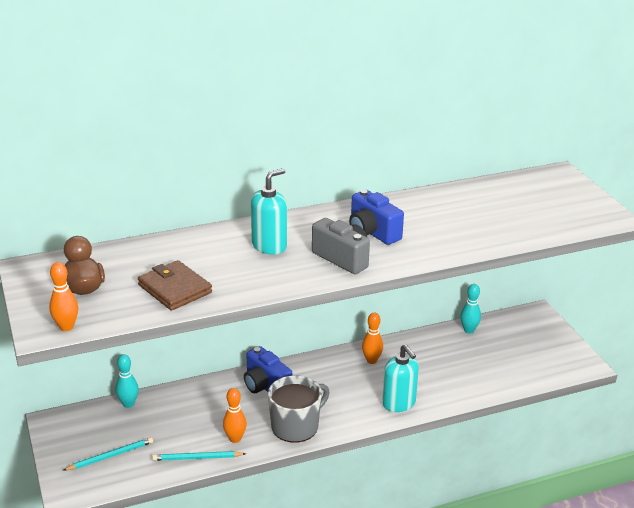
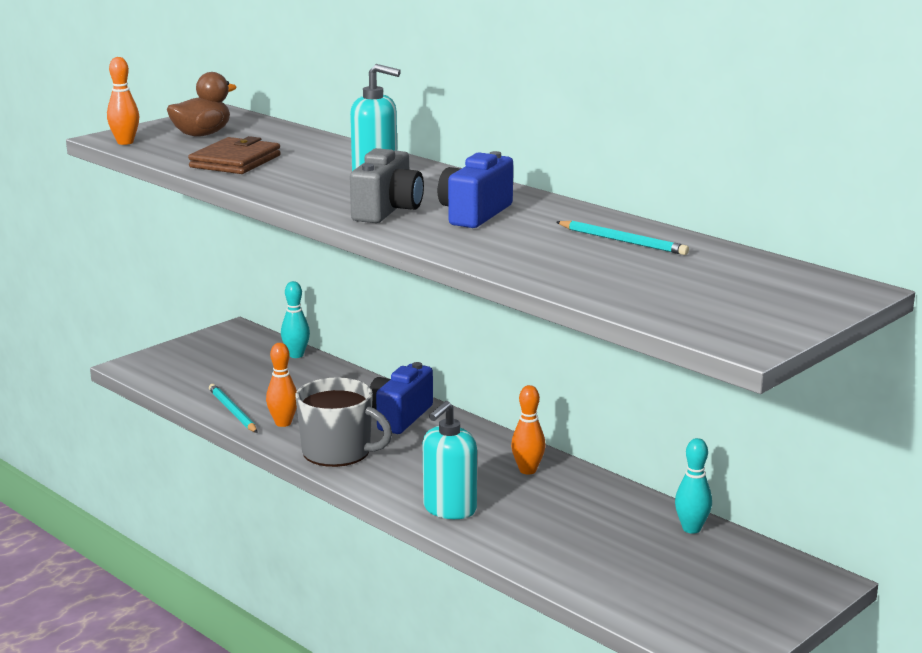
camera: 65 degrees right, 10 degrees down
turquoise pencil [63,437,153,471] -> turquoise pencil moved to [556,221,689,255]

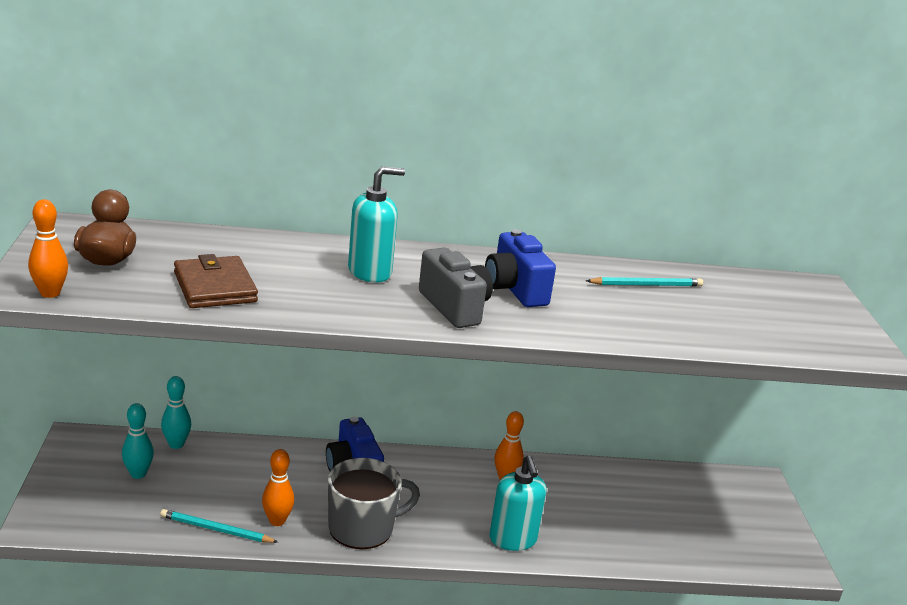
camera: 50 degrees left, 5 degrees up
turquoise bowling pin [675,438,712,534] -> turquoise bowling pin moved to [122,403,154,479]

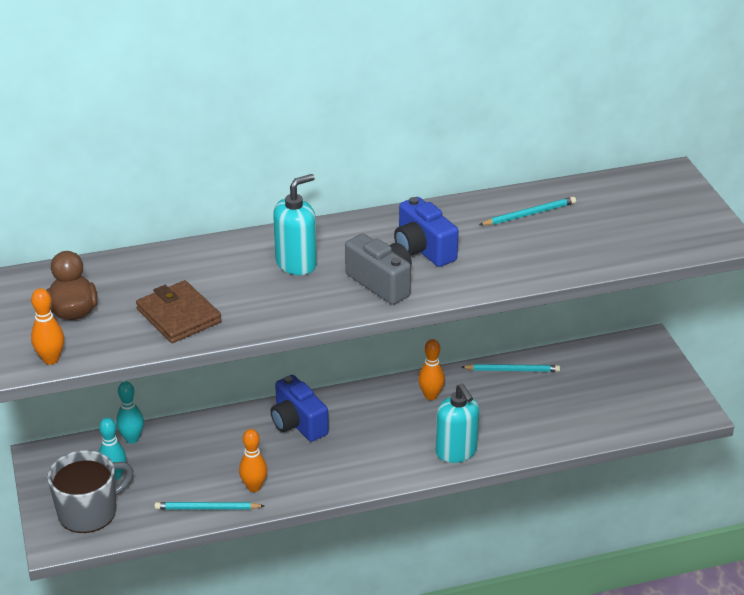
camera: 10 degrees left, 10 degrees up
grey mug [328,458,420,549] -> grey mug moved to [47,450,133,533]
none -> turquoise pencil [462,364,560,372]

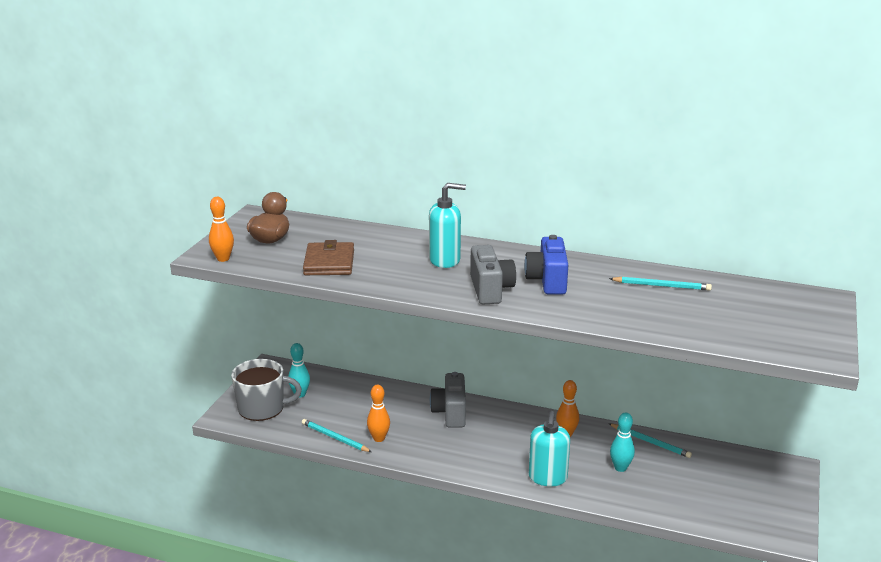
camera: 35 degrees right, 10 degrees down
turquoise bowling pin [116,381,144,444] -> turquoise bowling pin moved to [610,412,635,472]
blue camera [271,375,329,442] -> grey camera [430,372,466,427]

